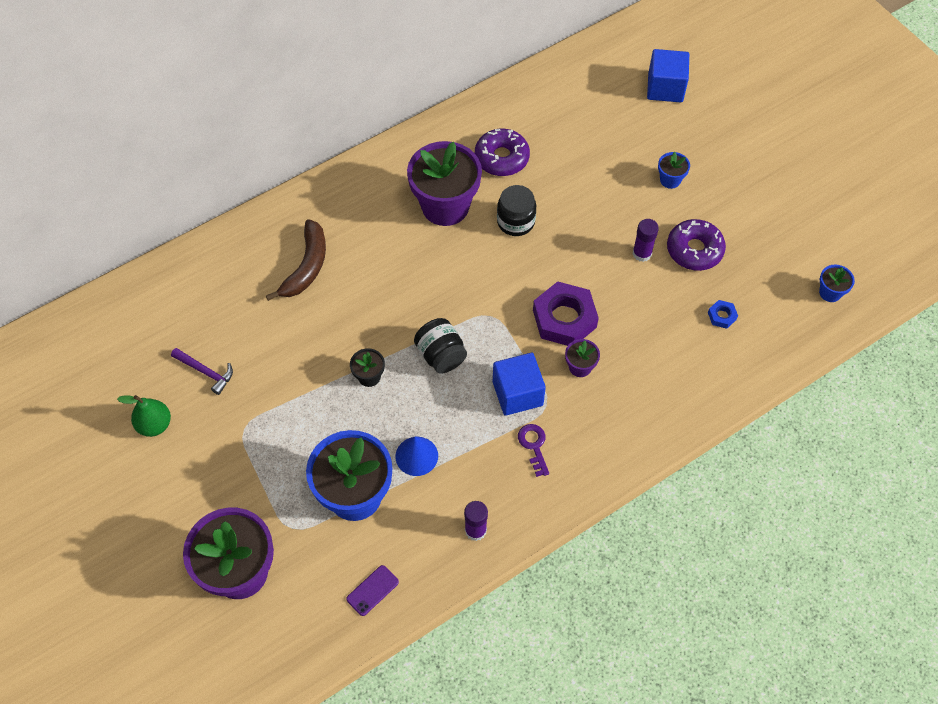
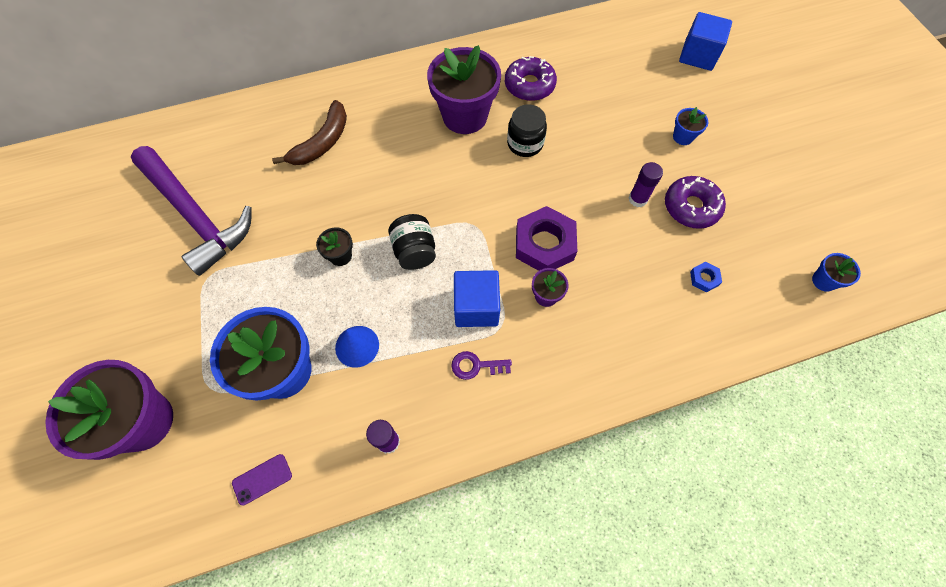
camera: 15 degrees right, 5 degrees up
green pear [117,395,171,437] -> none
purple hammer [171,348,233,395] -> purple hammer [131,146,252,276], size x2.45
purple key [518,424,549,477] -> purple key turned 90 degrees counterclockwise [451,351,512,380]

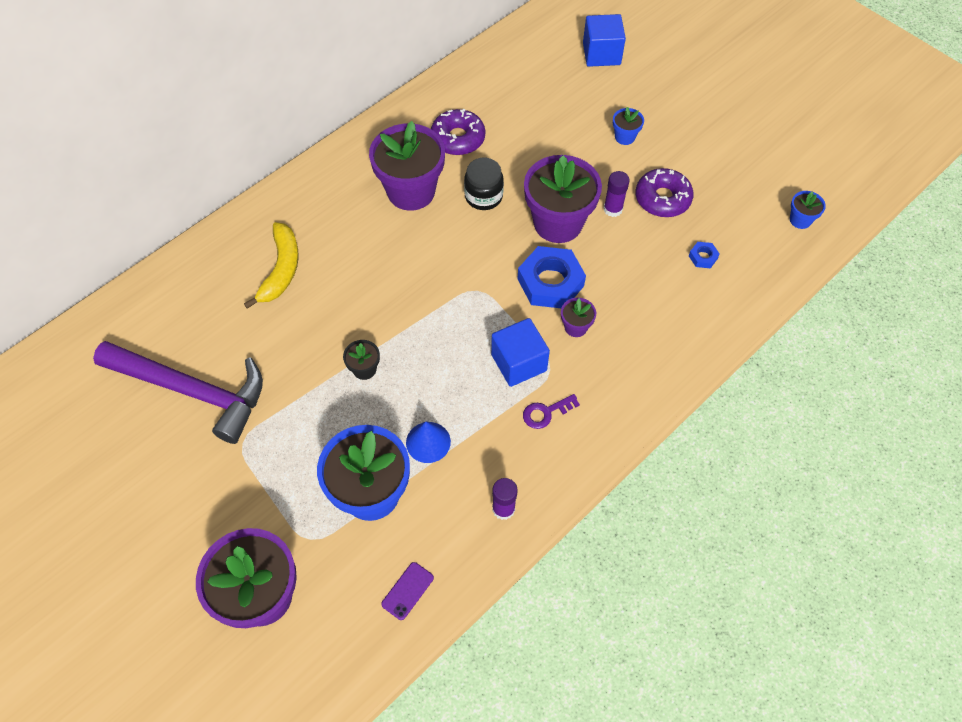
camera: 25 degrees left, 5 degrees down
brown banana [272,100,347,165] -> yellow banana [244,222,299,309]
black jar [388,214,436,270] -> none
purple nut [516,206,577,271] -> blue nut [518,246,586,308]
none -> purple flower pot [524,155,602,243]

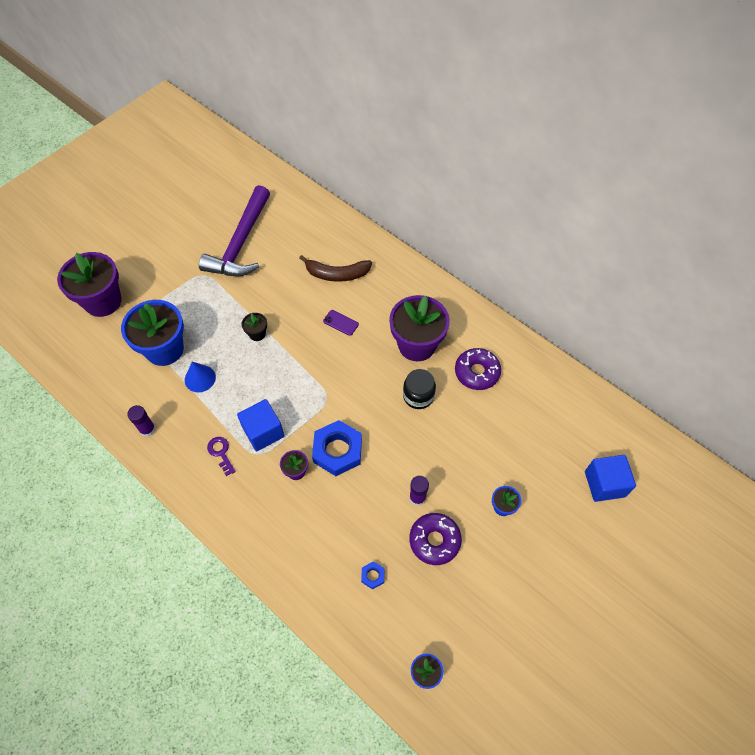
camera: 85 degrees right, 0 degrees up
yellow banana [244,222,299,309] -> brown banana [299,255,372,282]
purple phone [381,562,434,620] -> purple phone moved to [323,310,359,336]
purple flower pot [524,155,602,243] -> none

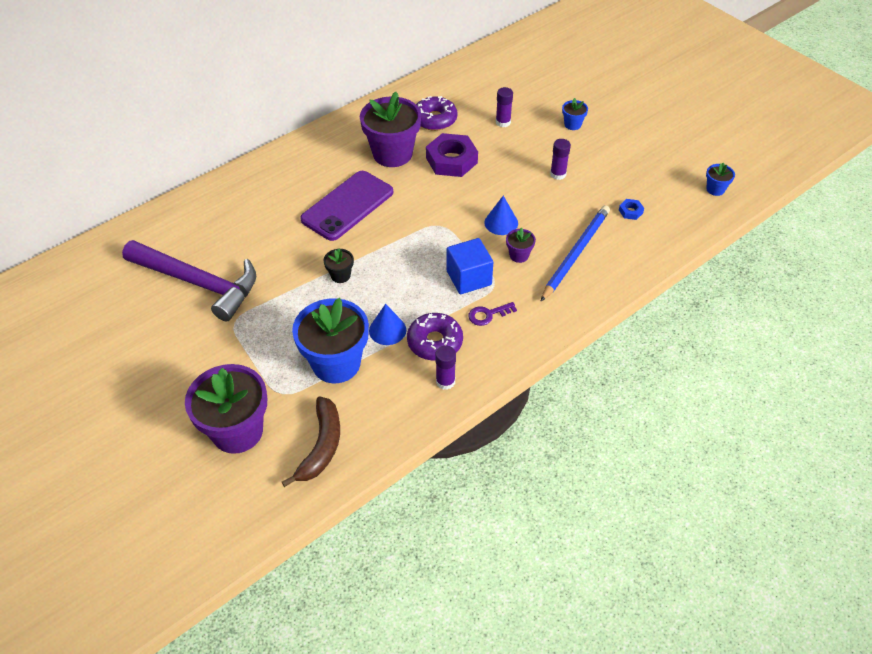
camera: 80 degrees left, 10 degrees down
brown banana [299,255,372,282] -> brown banana moved to [282,397,340,487]
blue nut [312,420,362,476] -> blue cone [484,196,518,235]
purple phone [323,310,359,336] -> purple phone [300,171,393,241], size x2.48
black jar [403,369,436,409] -> purple nut [426,133,478,177]
purple donut [409,513,462,565] -> purple donut moved to [407,313,463,361]
blue cube [585,455,636,502] -> none
none -> purple glue stick [496,87,513,127]
none -> blue pencil [540,205,610,302]

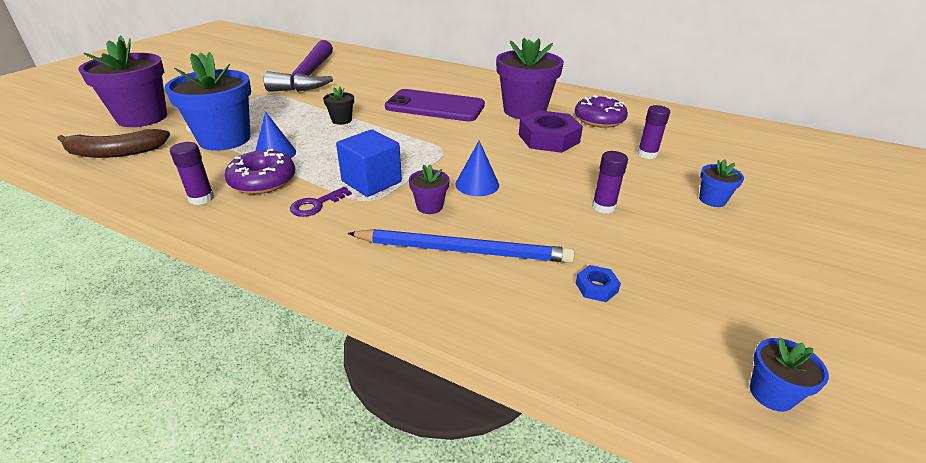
camera: 65 degrees right, 15 degrees down
purple key [468,302,517,326] -> purple key turned 90 degrees counterclockwise [290,187,352,217]

